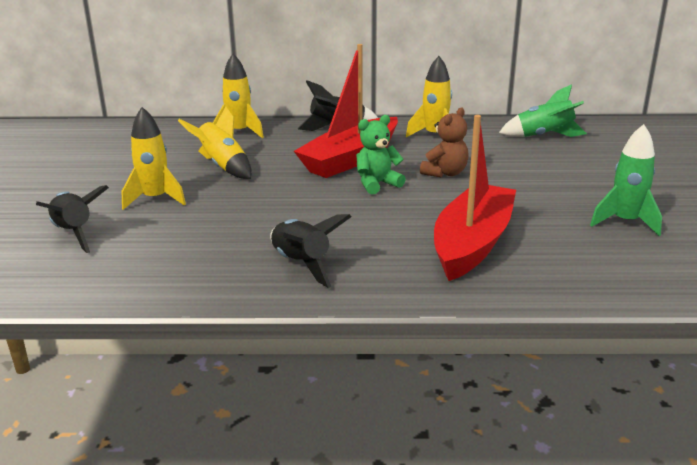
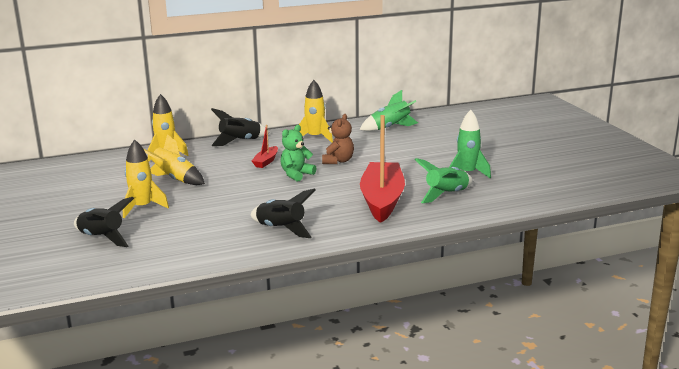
camera: 20 degrees left, 5 degrees down
red boat [294,44,398,178] -> red boat [252,125,278,168], size x0.45
none -> green rocket [414,158,473,203]

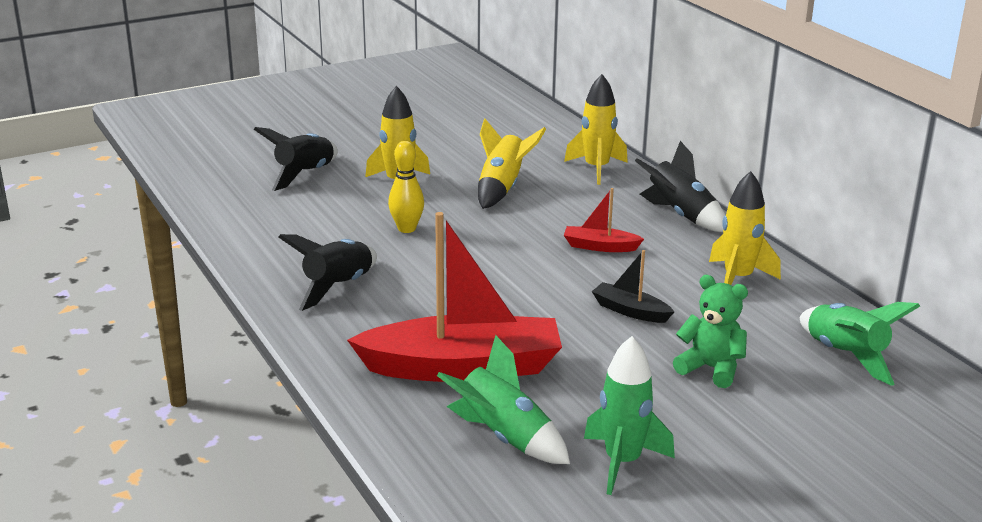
camera: 80 degrees right, 5 degrees up
green teddy bear [280,125,316,182] -> green teddy bear moved to [673,275,748,388]
brown teddy bear [322,114,354,164] -> black boat [591,250,674,323]
none -> yellow bowling pin [388,141,424,233]

